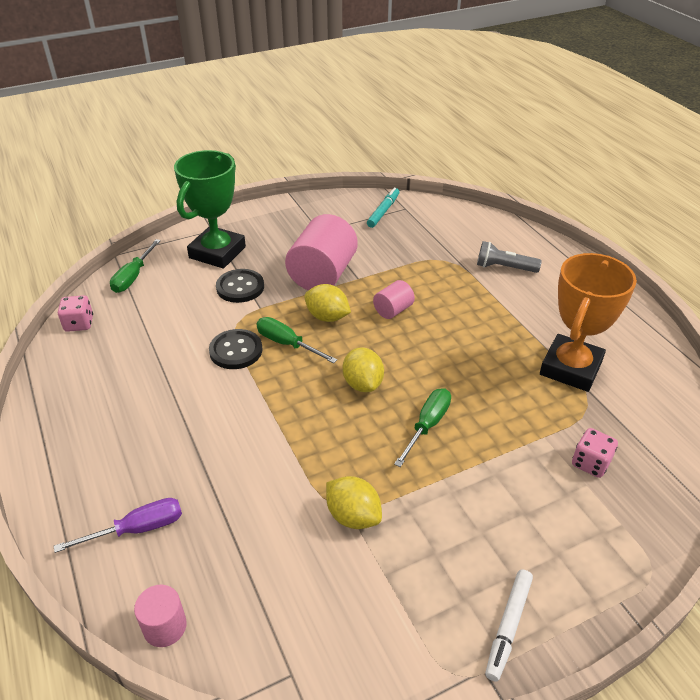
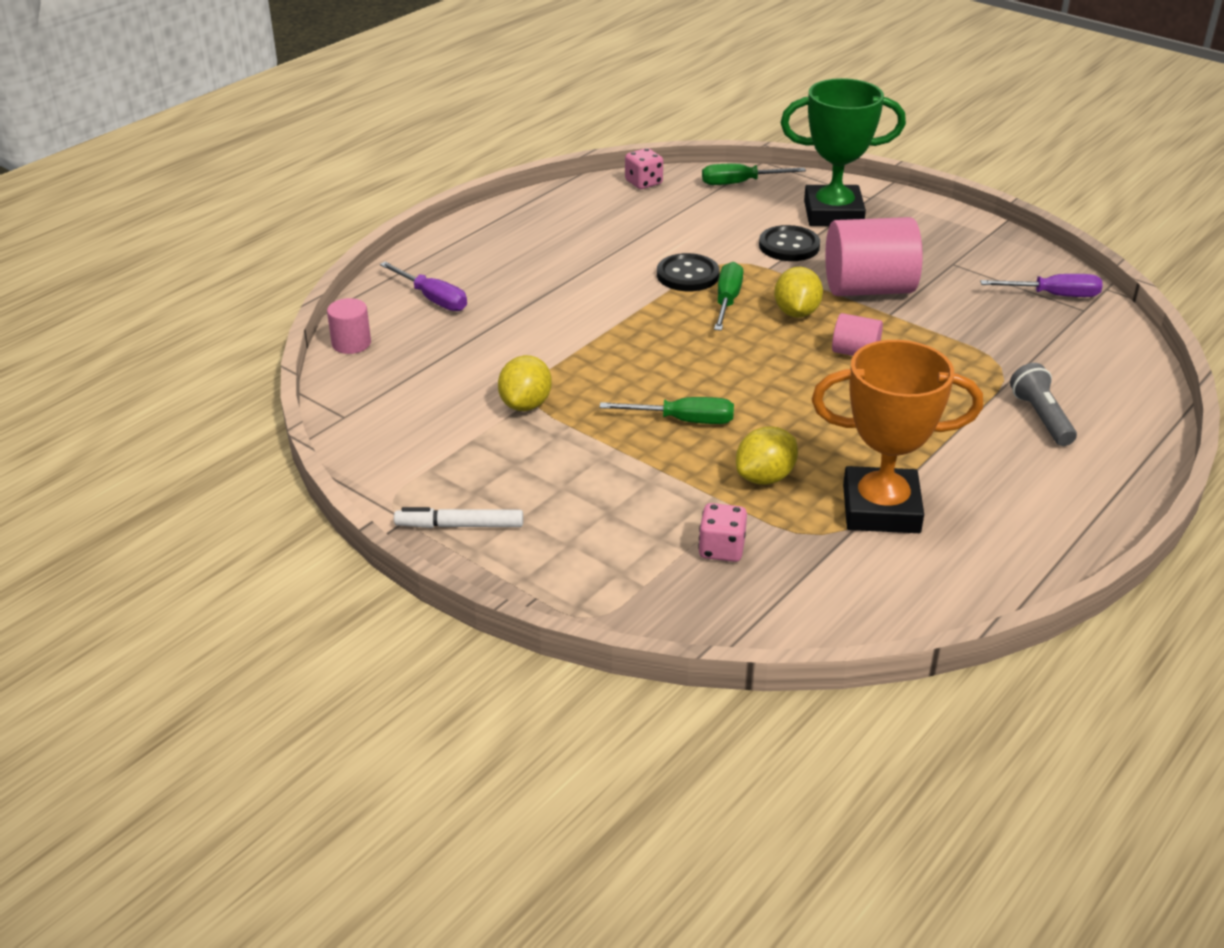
camera: 65 degrees right, 5 degrees down
yellow lemon [343,347,384,392] -> yellow lemon moved to [736,426,798,485]
turquoise marker [367,188,399,228] -> purple screwdriver [980,274,1103,297]

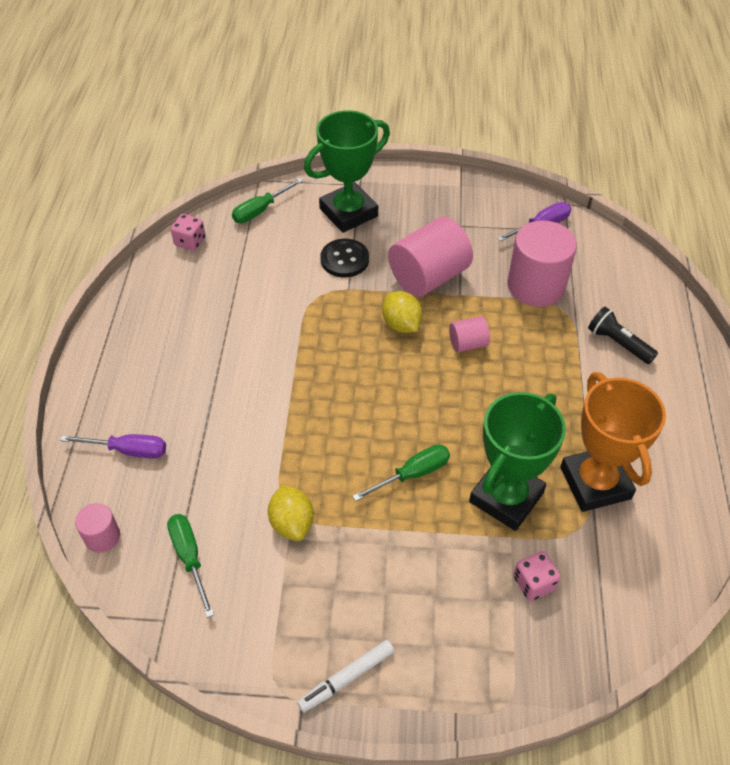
camera: 35 degrees left, 15 degrees up
black button [657,253,720,291] -> none
green screwdriver [714,262,743,331] -> green screwdriver moved to [167,514,214,618]
yellow lemon [736,426,798,485] -> green trophy [469,392,566,531]
orange trophy [812,340,983,533] -> orange trophy turned 75 degrees counterclockwise [560,372,666,512]
grey flashlight [1010,363,1077,446] -> black flashlight [588,307,658,364]
none -> pink cylinder [508,220,577,307]

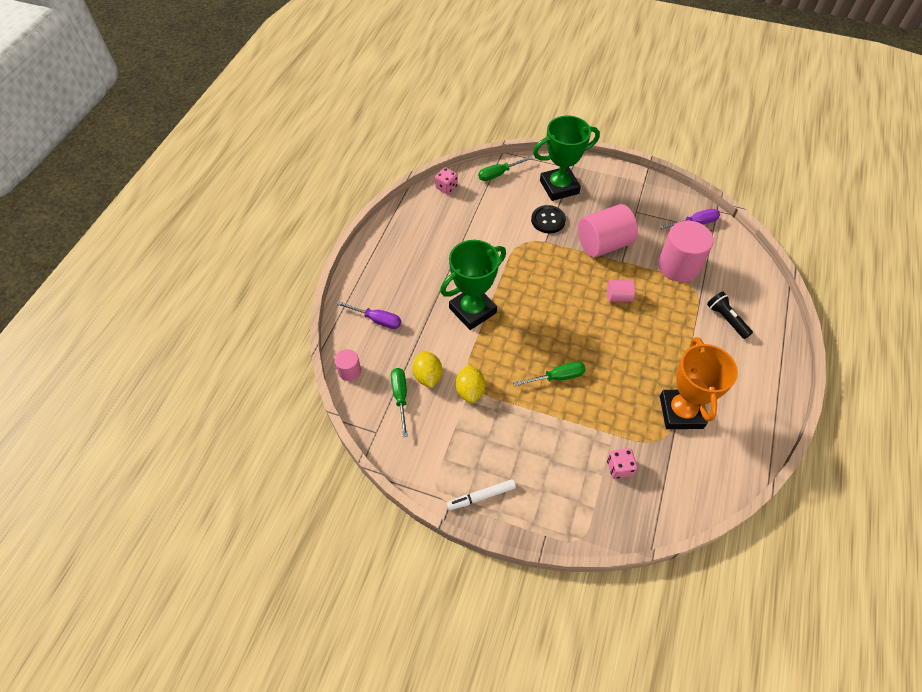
camera: 15 degrees right, 5 degrees up
yellow lemon [382,291,422,333] -> yellow lemon moved to [412,351,442,388]
green trophy [469,392,566,531] -> green trophy moved to [440,240,506,330]

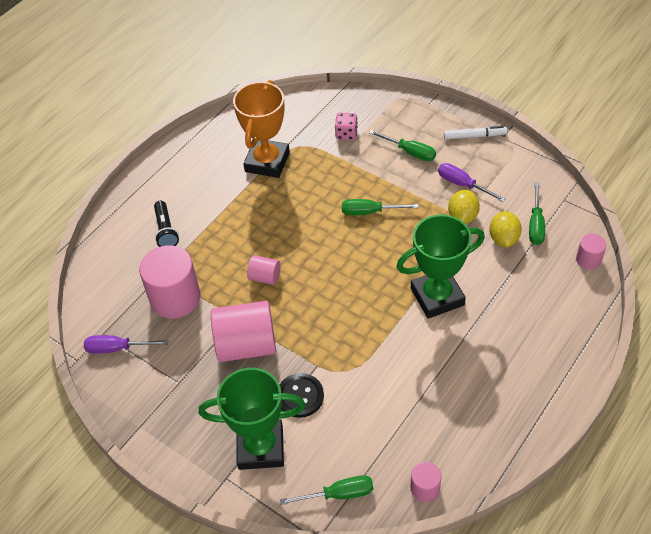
camera: 160 degrees left, 5 degrees down
purple screwdriver [336,301,401,329] -> purple screwdriver moved to [438,163,505,202]
pink dice [435,167,458,194] -> pink cylinder [411,462,441,502]
none -> green screwdriver [369,130,436,161]

